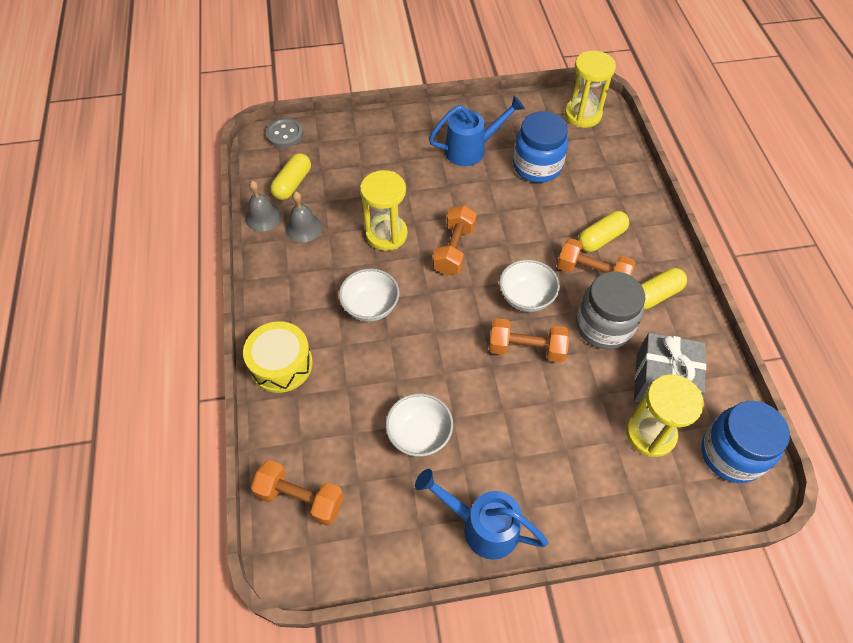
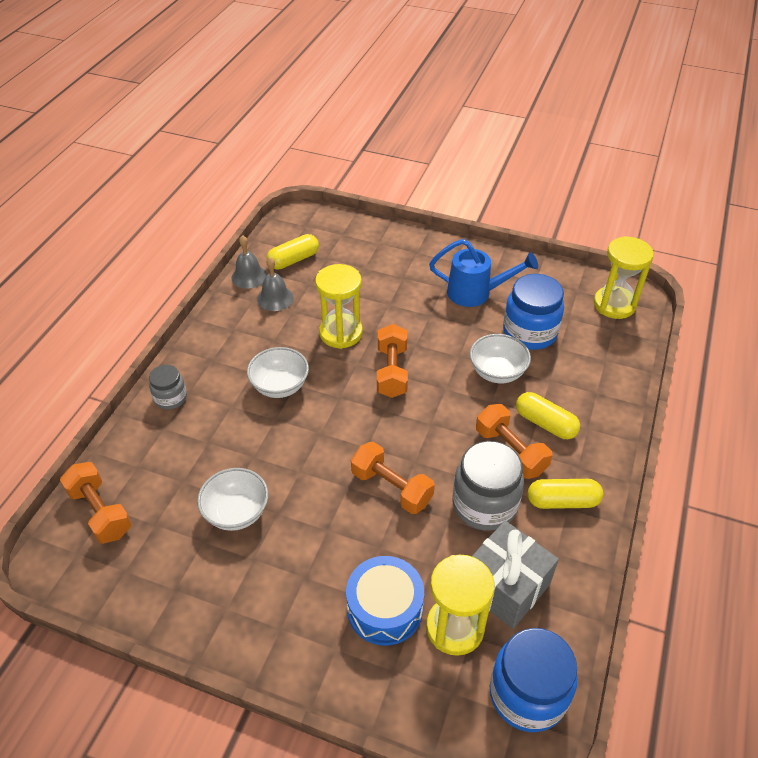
camera: 30 degrees right, 10 degrees down
yellow drum [243,321,313,393] -> grey jar [149,365,187,409]
grey button [266,118,303,148] -> none
blue watering can [415,469,548,560] -> none
orange dumbbell [433,205,477,275] -> orange dumbbell turned 45 degrees counterclockwise [377,324,408,398]
white bowl [500,259,560,312] -> white bowl moved to [470,334,531,383]
yellow capsule [578,211,629,252] -> yellow capsule turned 45 degrees clockwise [516,392,580,439]
none -> blue drum [346,556,424,646]

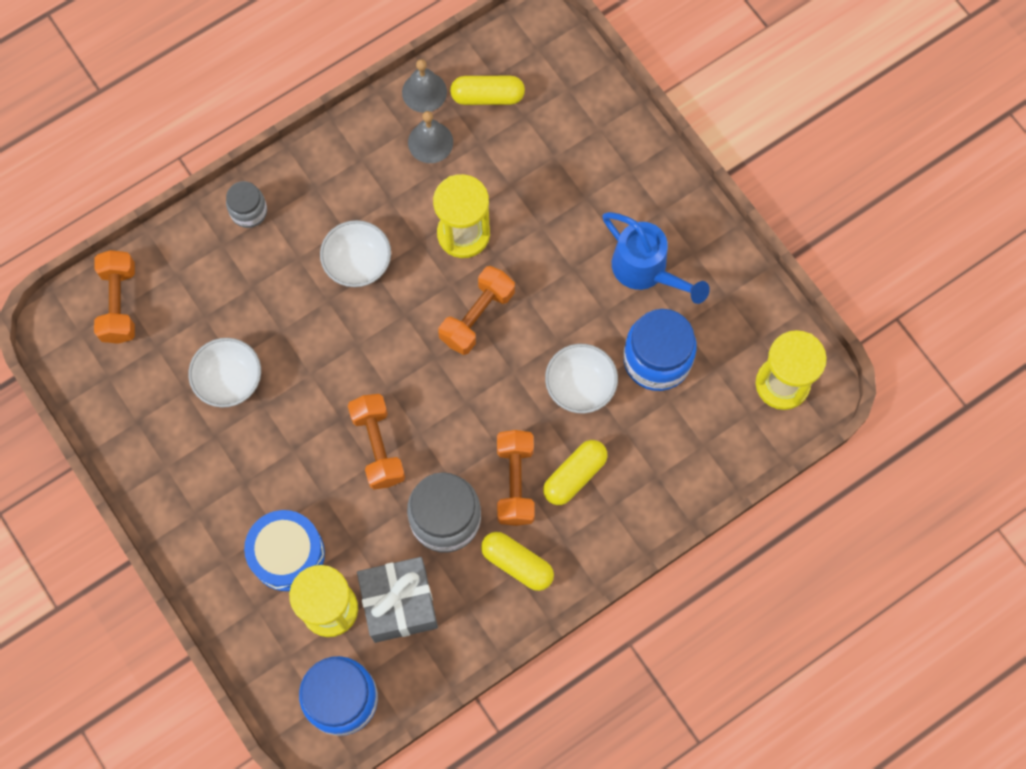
camera: 35 degrees right, 25 degrees up
yellow capsule [516,392,580,439] -> yellow capsule turned 60 degrees clockwise [543,440,607,505]

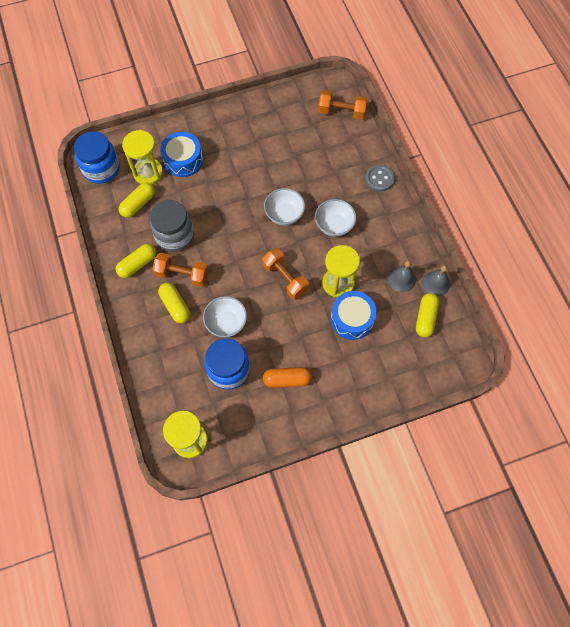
camera: 105 degrees right, 5 degrees down
white bowl [188,338,261,408] -> white bowl moved to [264,188,305,225]
grey jar [226,181,267,228] -> grey button [365,165,395,192]
orange dumbbell [348,394,405,490] -> none
grey gift [357,557,438,643] -> yellow capsule [119,182,155,218]
blue watering can [602,212,710,304] -> orange capsule [263,367,312,388]
none -> blue drum [331,291,377,340]

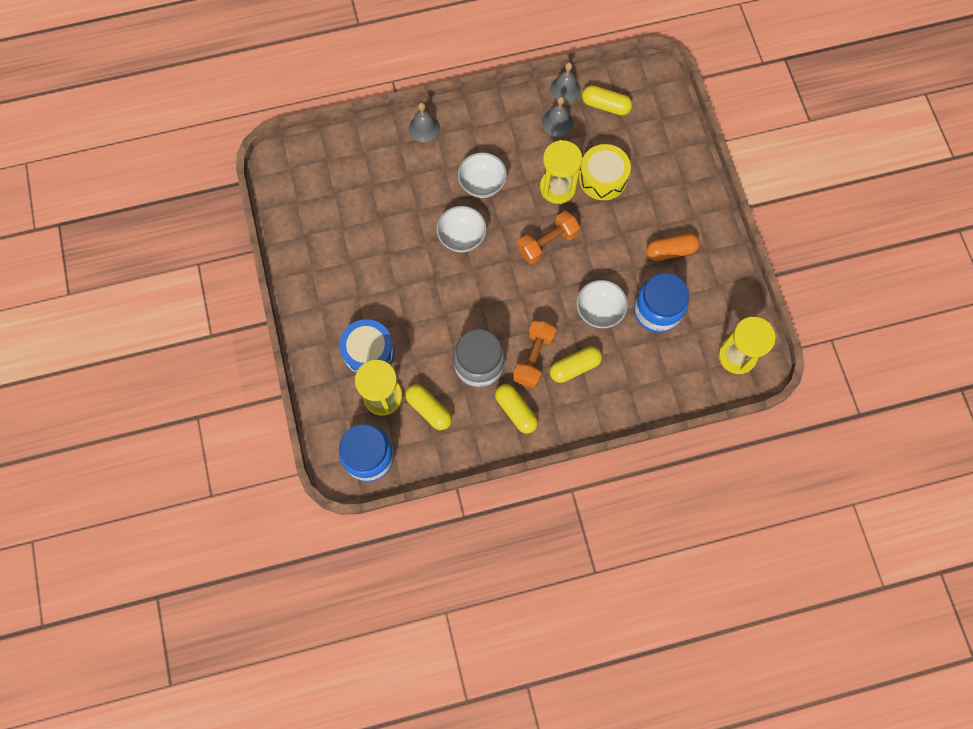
camera: 85 degrees left, 5 degrees up
orange capsule [263,367,312,388] -> orange capsule turned 75 degrees clockwise [646,233,700,261]
orange dumbbell [318,91,367,120] -> none
blue drum [331,291,377,340] -> yellow drum [579,144,631,200]
grey button [365,165,395,192] -> grey bell [409,102,440,143]

